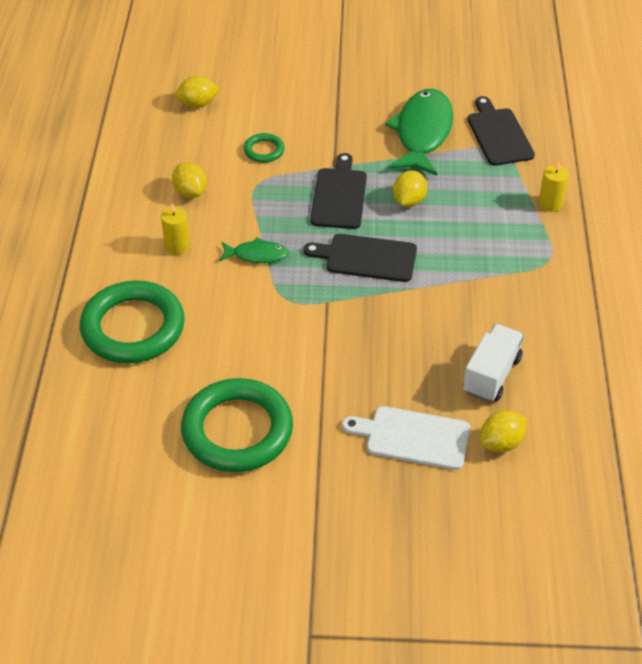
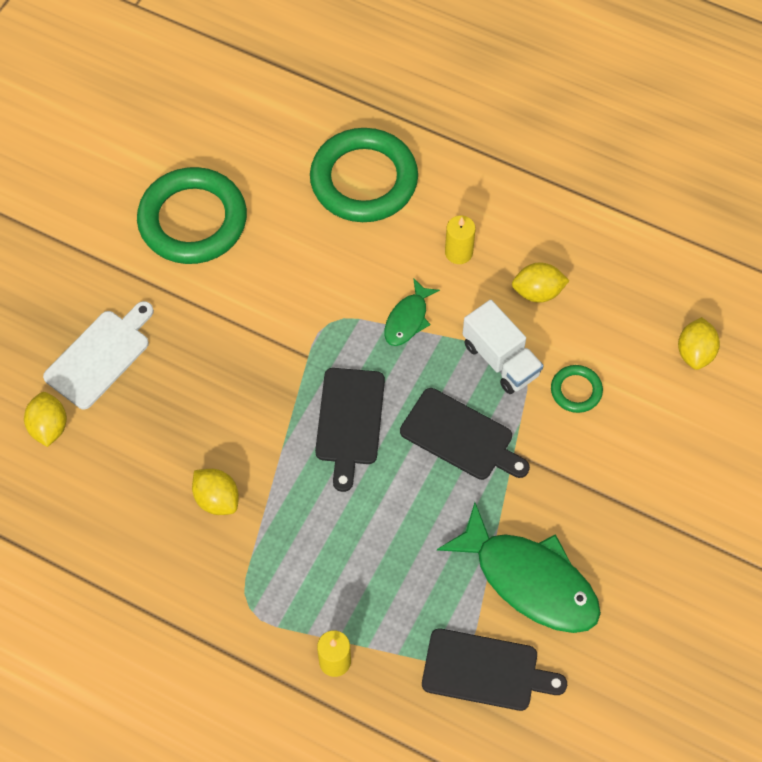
camera: 115 degrees right, 15 degrees up
black cutting board [304,234,417,282] -> black cutting board turned 150 degrees clockwise [315,368,385,492]
yellow lemon [393,170,427,207] -> yellow lemon moved to [192,469,239,515]
white truck [463,324,524,402] -> white truck moved to [463,300,544,394]

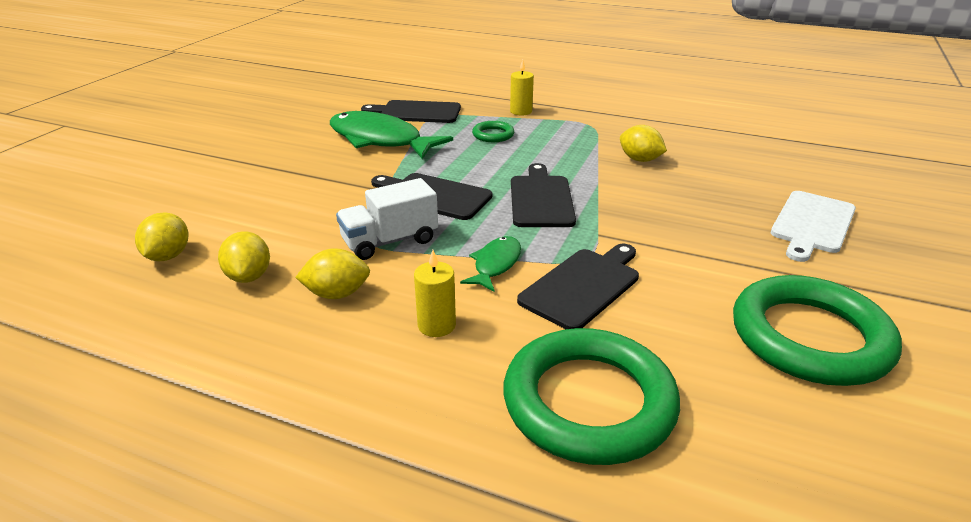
camera: 175 degrees right, 30 degrees down
yellow lemon [24,392,67,447] -> yellow lemon moved to [218,231,270,283]
white truck [463,300,544,394] -> white truck turned 75 degrees counterclockwise [336,178,438,260]
green ring [551,365,603,413] -> green ring moved to [472,121,514,142]
none -> black cutting board [517,244,639,329]

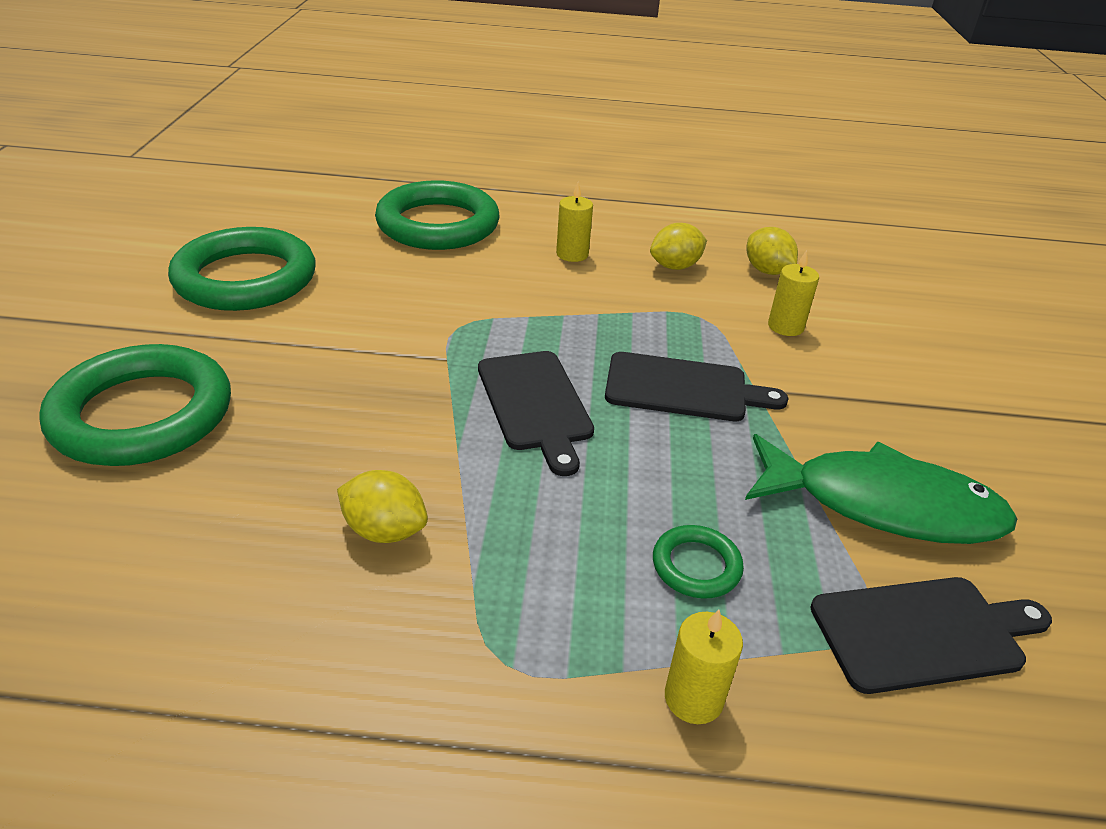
camera: 160 degrees right, 5 degrees up
yellow lemon [135,212,188,261] -> none
white truck [336,178,438,260] -> none
green fish [460,236,521,292] -> none
black cutting board [517,244,639,329] -> none
white cutting board [771,191,856,262] -> green ring [39,344,231,466]
none -> yellow candle [768,250,819,336]

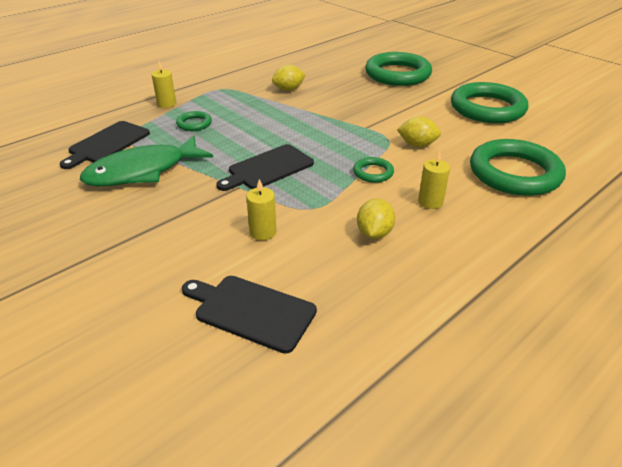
camera: 135 degrees right, 0 degrees up
black cutting board [478,351,594,476] -> black cutting board moved to [182,276,317,354]
yellow lemon [746,227,798,275] -> yellow lemon moved to [397,116,441,147]
none -> green ring [353,157,394,183]

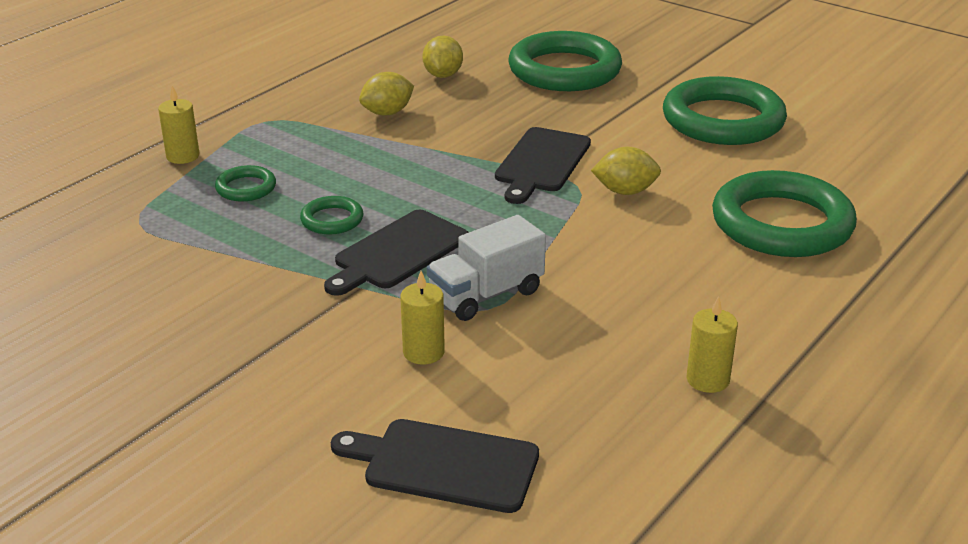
camera: 10 degrees left, 5 degrees down
black cutting board [59,121,150,169] -> black cutting board moved to [495,127,591,204]
green fish [80,135,213,186] -> none
green ring [353,157,394,183] -> green ring moved to [300,196,364,234]
yellow lemon [357,199,395,239] -> yellow lemon moved to [422,36,463,78]
yellow candle [418,150,450,209] -> yellow candle moved to [686,296,738,393]
none -> white truck [427,215,546,321]

